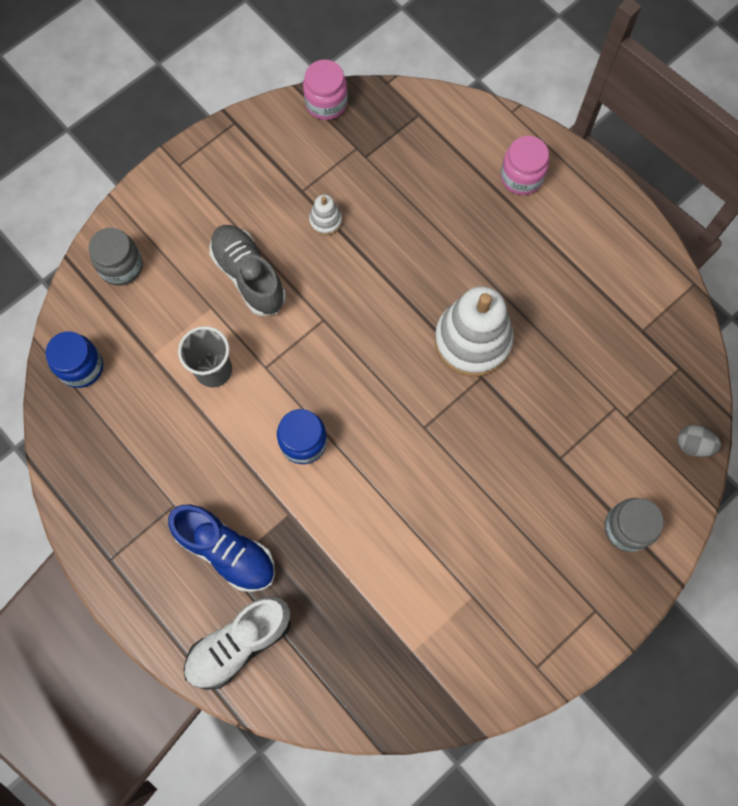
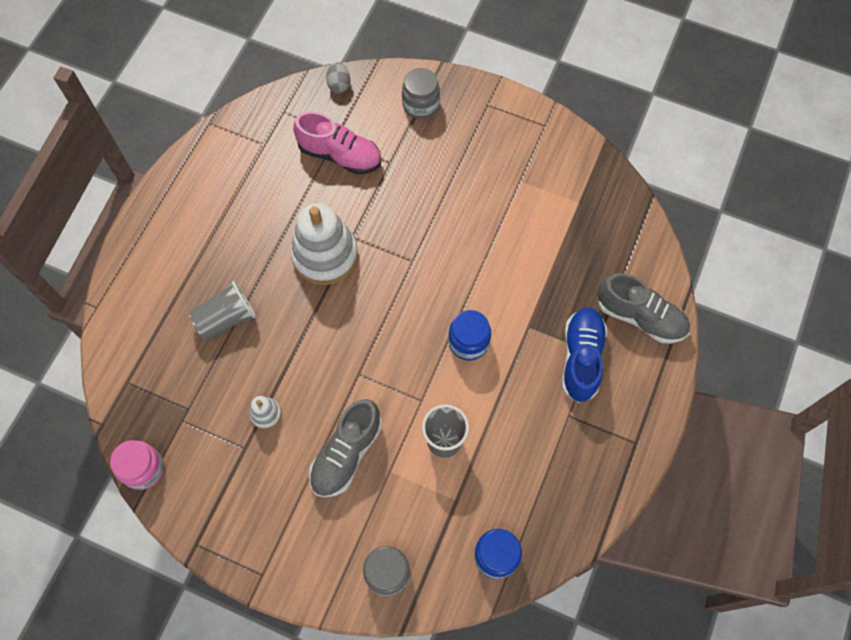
camera: 115 degrees left, 5 degrees down
white shoe [184,597,291,690] -> grey shoe [597,273,690,343]
pink jar [501,136,549,195] -> none
none -> grey cup [189,281,256,340]
none -> pink shoe [293,111,381,174]

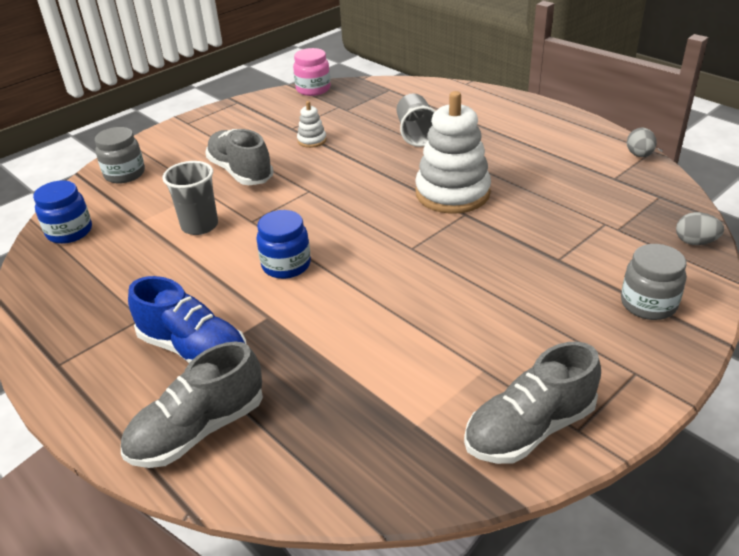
camera: 115 degrees right, 30 degrees down
pink shoe [293,111,381,174] -> none
none -> grey shoe [464,342,601,464]
none -> grey egg [627,128,657,157]

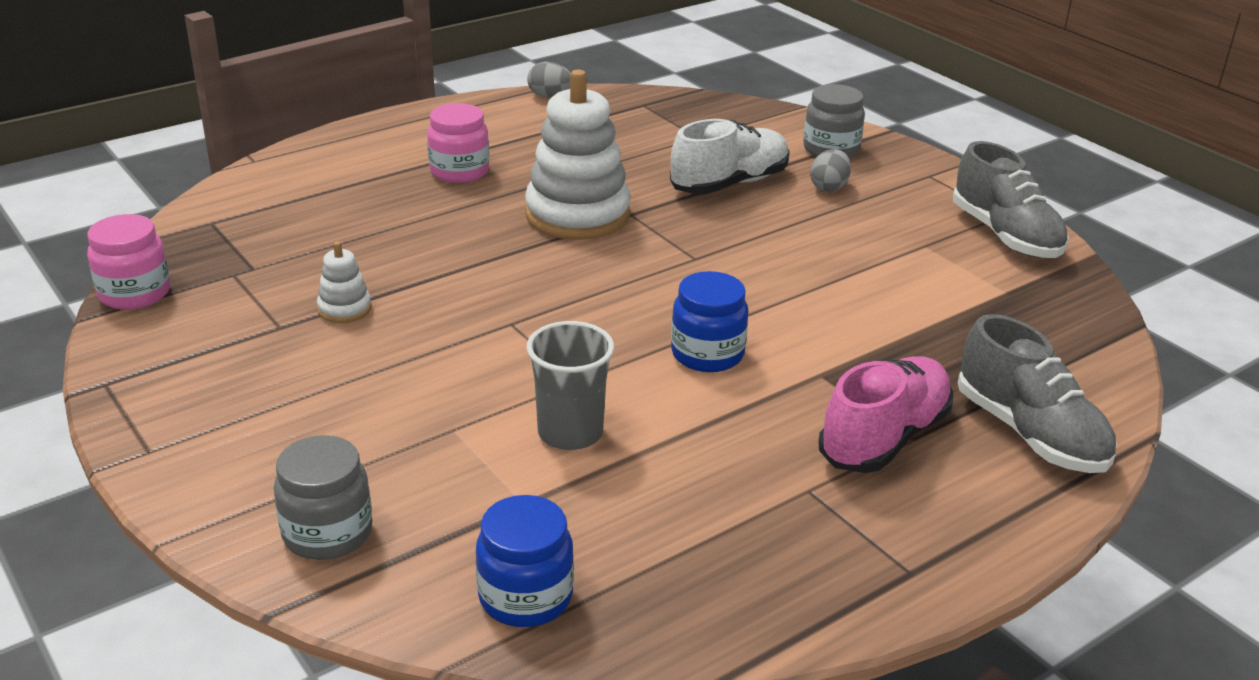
camera: 85 degrees left, 5 degrees down
blue shoe [128,276,247,363] -> pink shoe [818,356,953,473]
grey shoe [205,129,273,185] -> none
grey cup [397,93,436,147] -> none
grey egg [676,212,724,245] -> grey egg moved to [810,149,851,192]
none -> pink jar [427,103,489,183]
none -> white shoe [670,119,790,194]

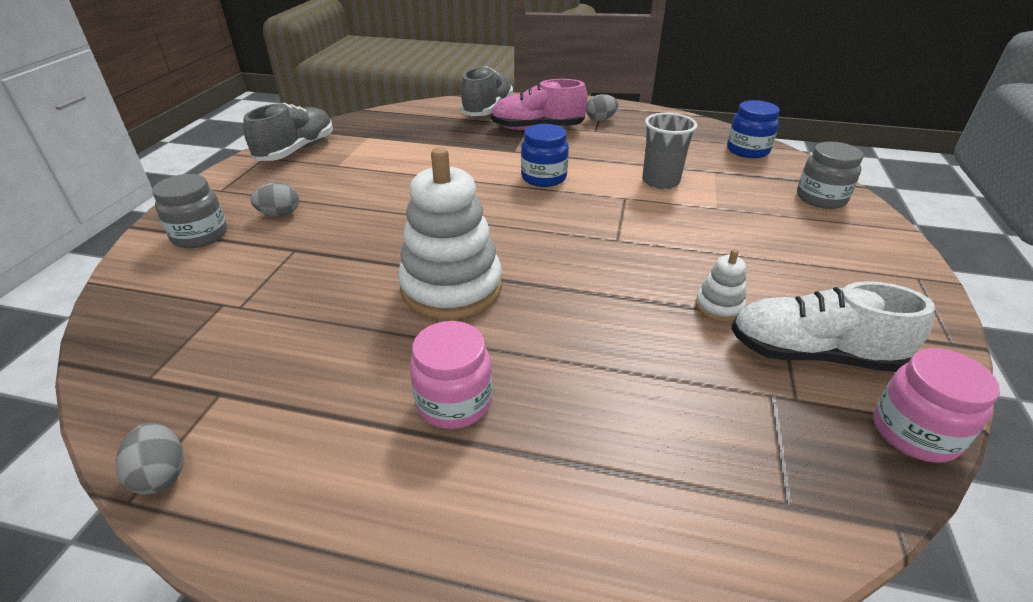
camera: 130 degrees left, 5 degrees up
white shoe [670,119,790,194] -> white shoe moved to [731,281,935,372]
none -> grey egg [586,94,619,121]

